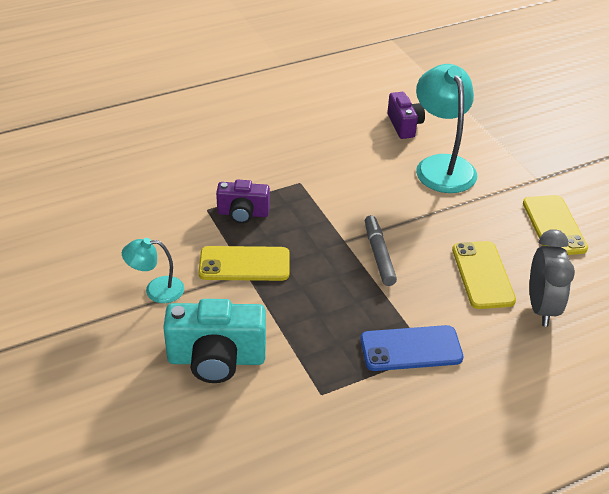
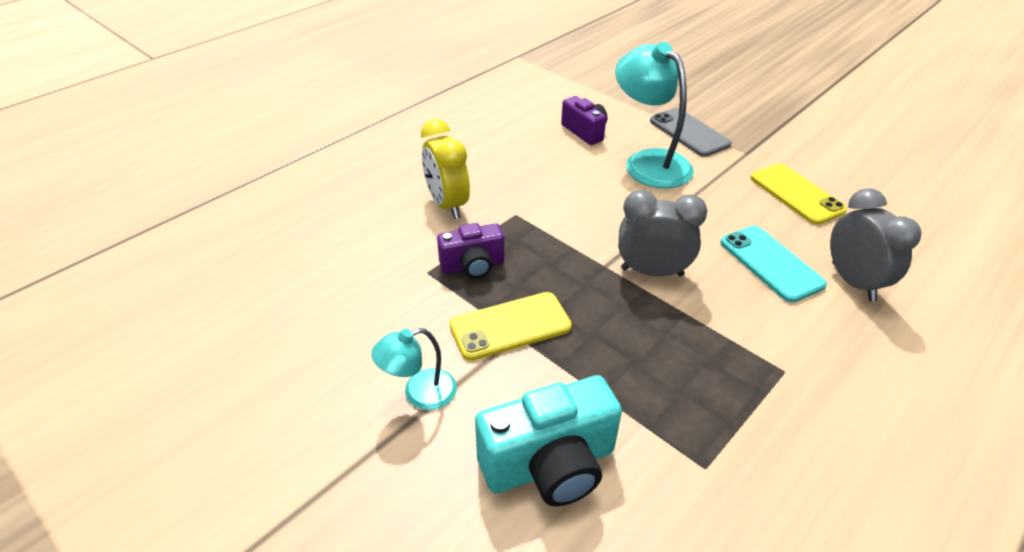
camera: 20 degrees left, 0 degrees up
blue phone [360,325,463,371] -> none
grey marker [365,215,397,286] -> grey clock [618,190,707,276]
yellow phone [452,241,516,309] -> turquoise phone [720,226,827,303]
none -> yellow clock [421,119,470,219]
none -> grey phone [650,108,732,157]

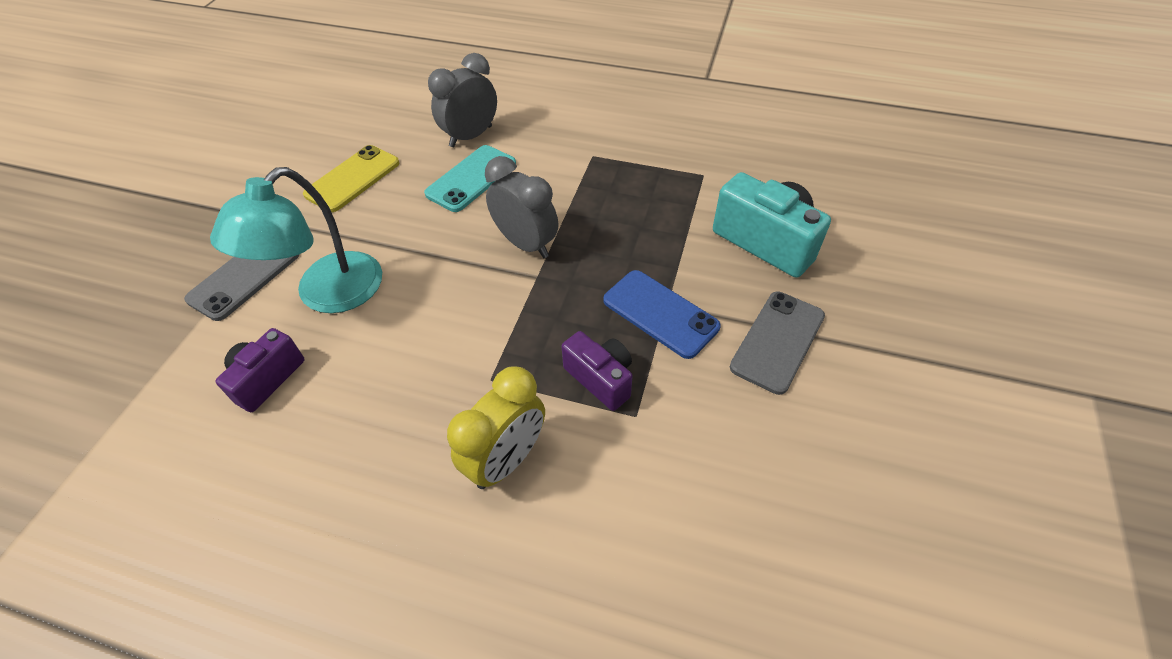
camera: 115 degrees left, 10 degrees up
turquoise lamp [371,328,457,410] -> grey phone [730,292,825,395]
yellow phone [450,292,572,361] -> blue phone [603,270,721,359]
grey clock [618,190,707,276] -> grey clock turned 150 degrees clockwise [485,156,558,258]

